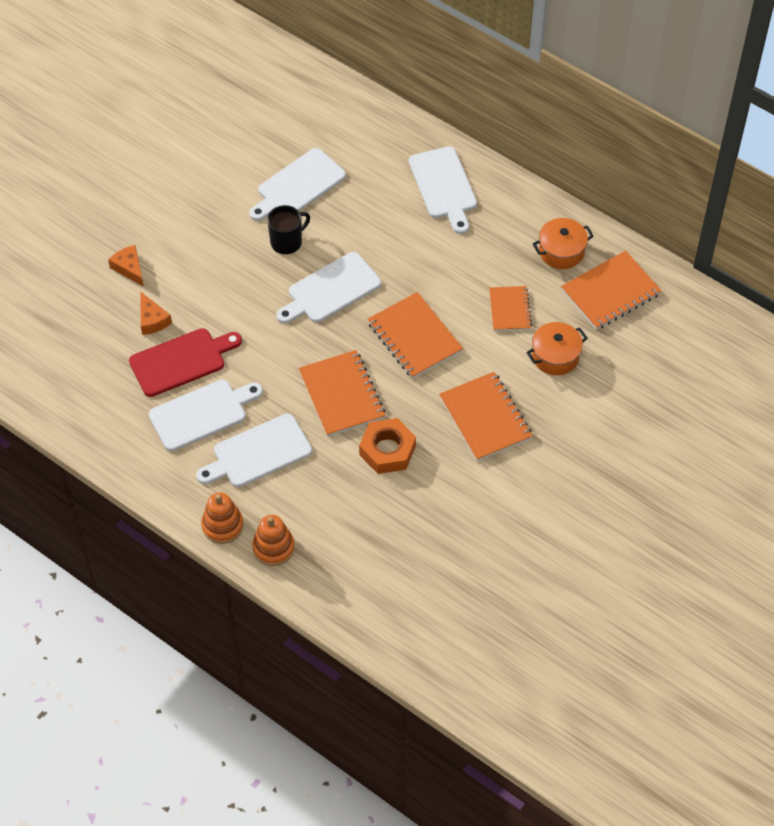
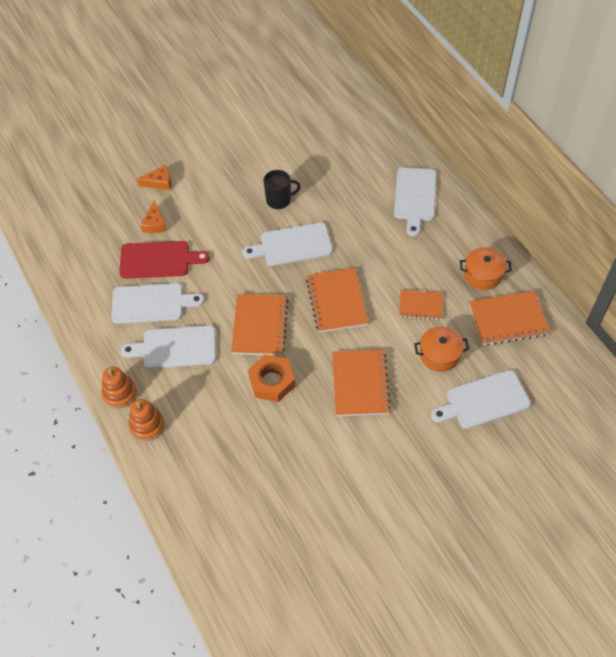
camera: 25 degrees right, 0 degrees up
orange cheese [108,245,144,287] -> orange cheese turned 90 degrees clockwise [137,165,171,190]
white cutting board [249,148,346,221] -> white cutting board moved to [431,370,531,429]
orange notebook [489,286,532,331] -> orange notebook turned 75 degrees clockwise [399,290,443,321]

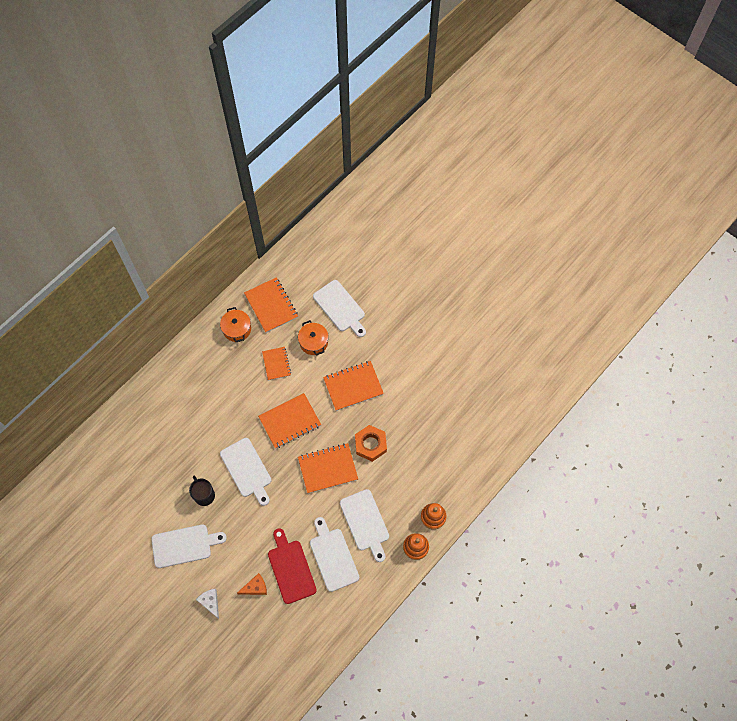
camera: 110 degrees left, 10 degrees up
orange cheese [137,165,171,190] -> white cheese [196,589,219,619]
white cutting board [394,167,436,237] -> white cutting board moved to [151,524,227,568]

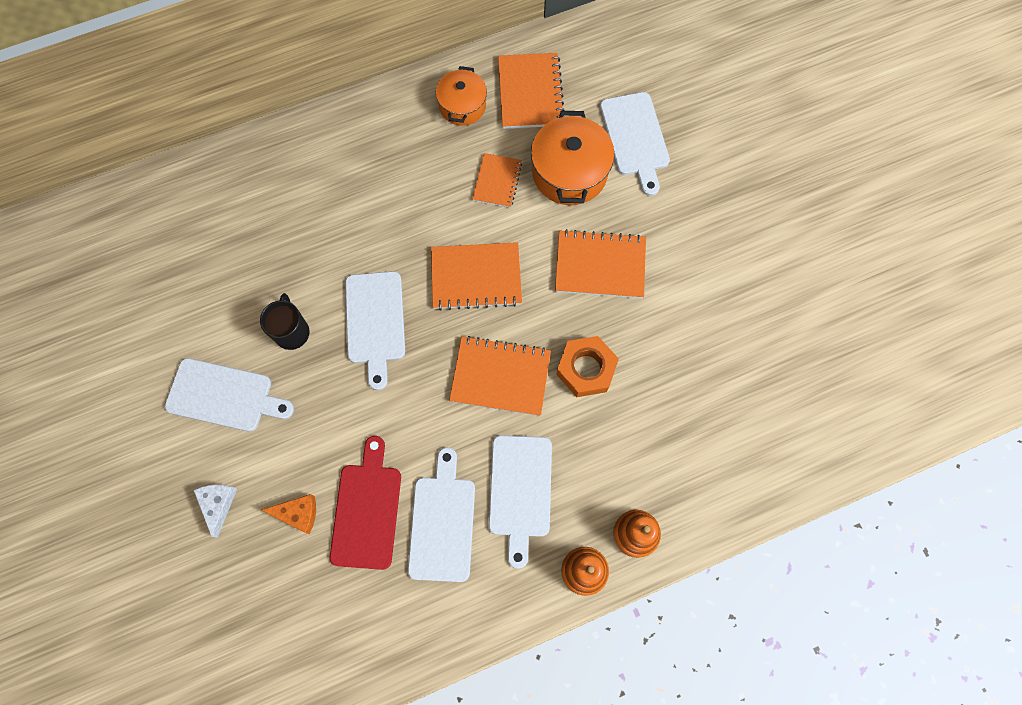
camera: 25 degrees right, 5 degrees up
orange pot [298,320,329,355] -> orange pot [531,111,615,205], size x1.56

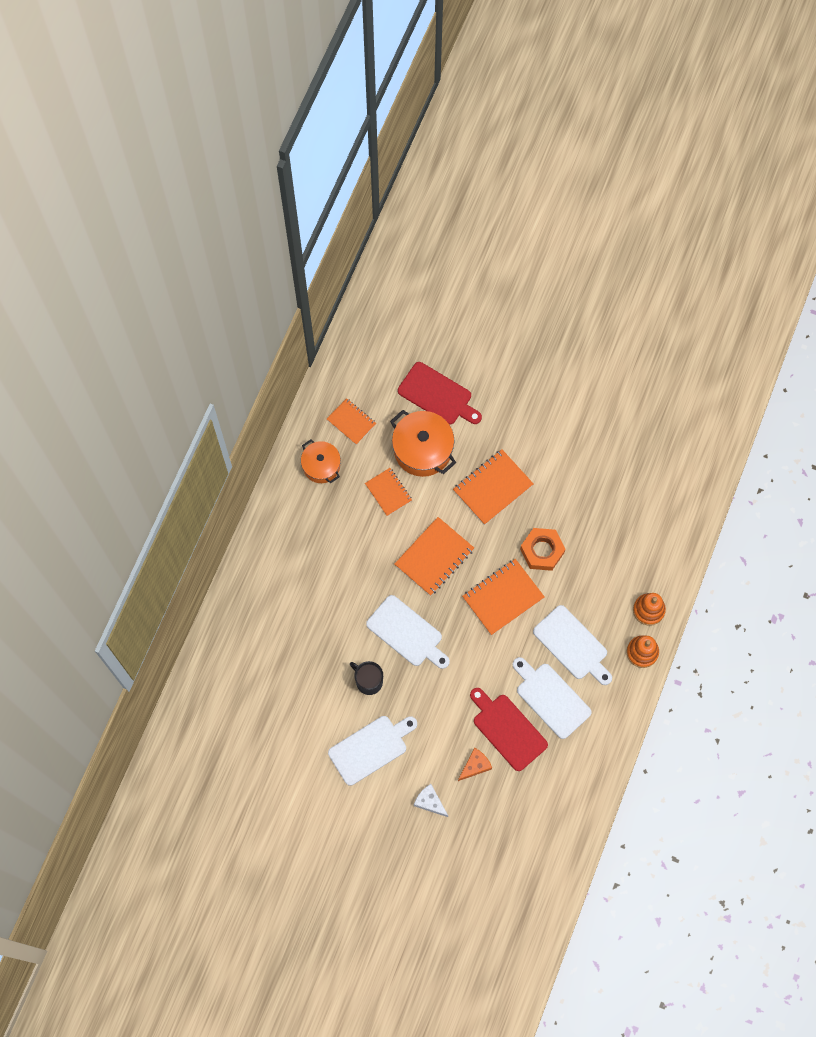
camera: 45 degrees left, 0 degrees up
orange notebook [498,53,565,129] -> orange notebook [327,398,376,445], size x0.63
white cutting board [600,92,670,196] -> red cutting board [398,362,482,424]

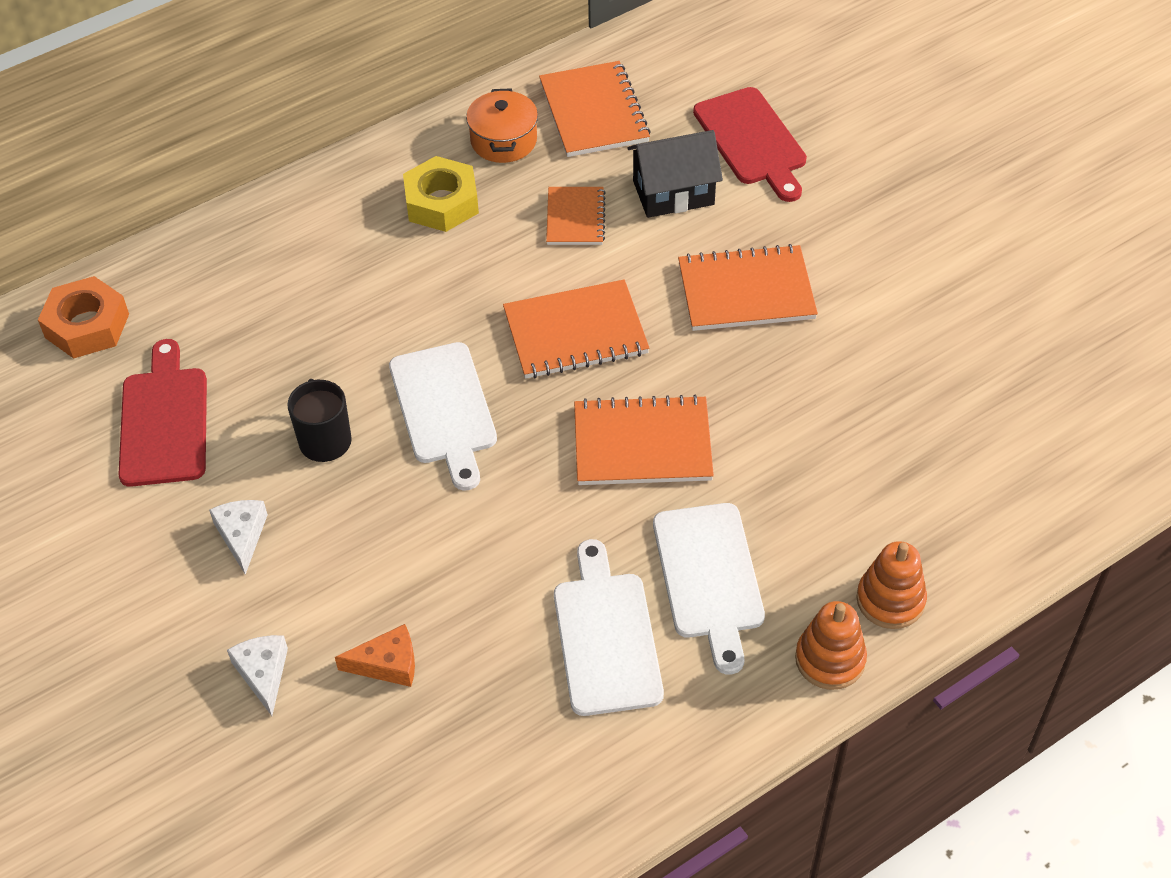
camera: 35 degrees right, 20 degrees down
orange notebook [327,398,376,445] -> orange notebook [539,61,651,157], size x1.60
white cutting board [328,716,417,786] -> white cheese [209,500,268,575]
orange pot [390,410,456,477] -> black house [627,130,723,218]
red cutting board [470,688,548,771] -> red cutting board moved to [118,339,207,487]
orange nut [520,528,566,571] -> orange nut moved to [38,276,129,359]
none -> yellow nut [403,156,479,232]

